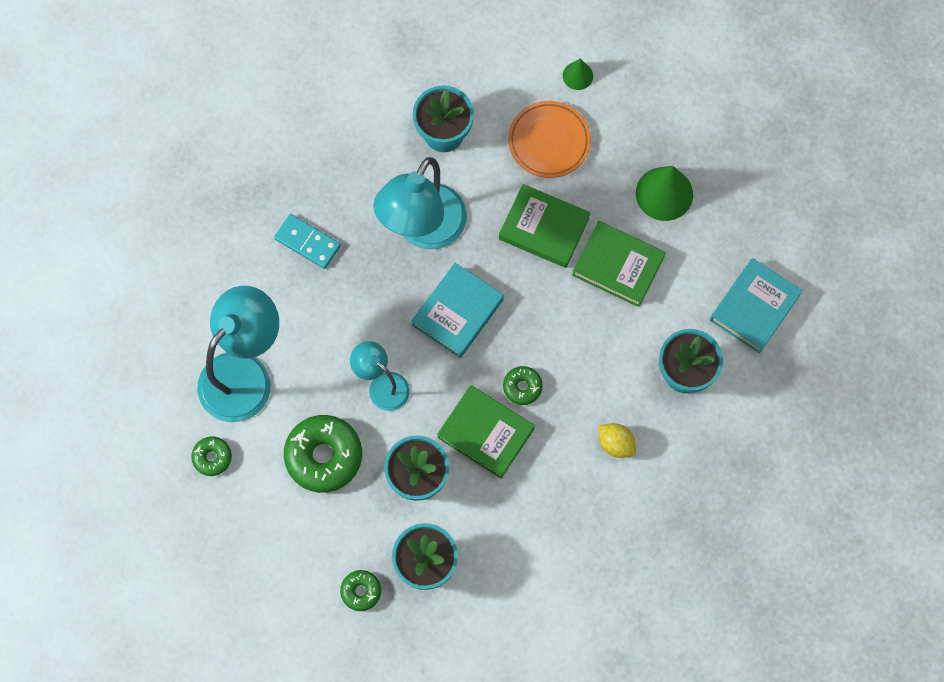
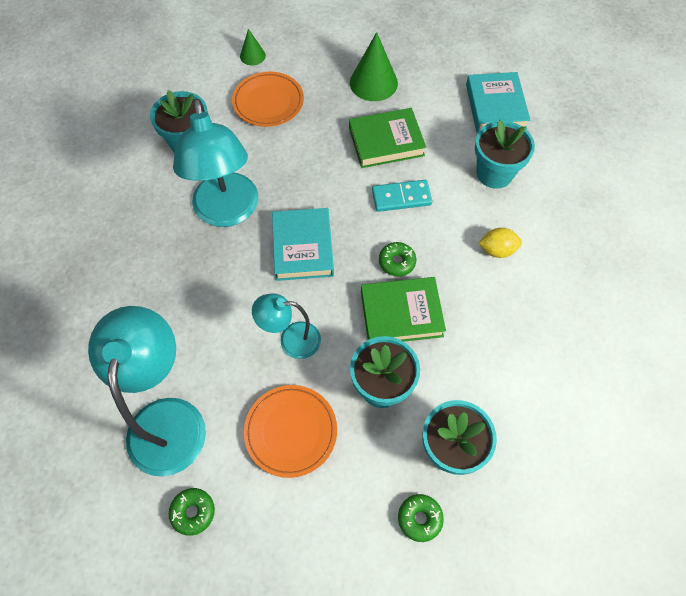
camera: 40 degrees left, 10 degrees down
turquoise domino [274,214,341,269] -> turquoise domino moved to [372,180,432,212]
green donut [284,415,362,493] -> orange plate [244,385,337,478]
green book [499,184,591,268] -> none

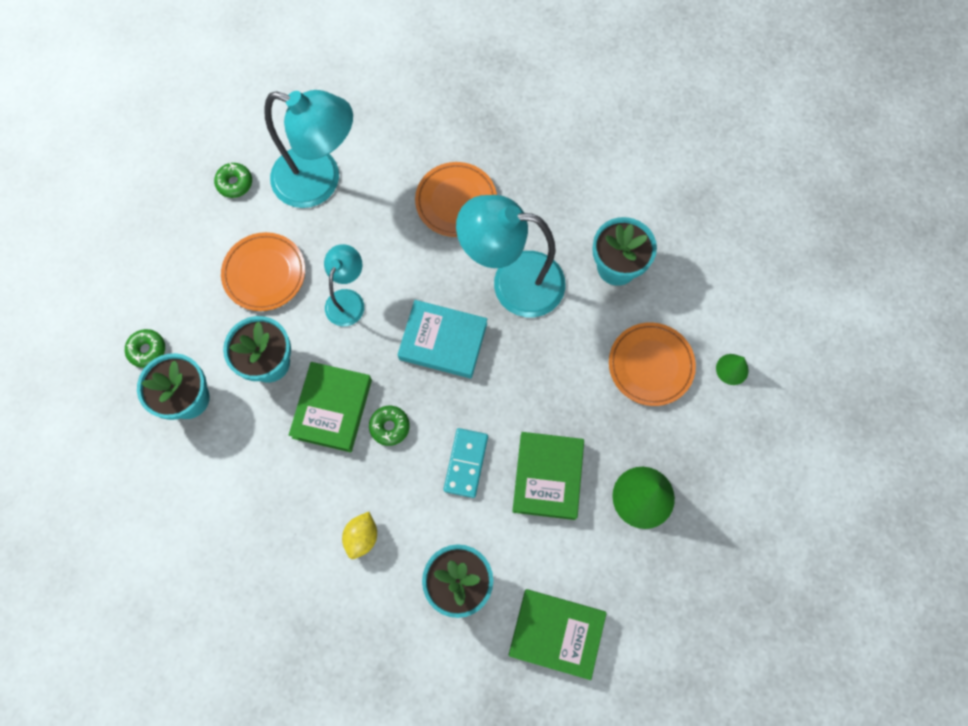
camera: 110 degrees right, 10 degrees up
turquoise book [466,72,530,133] -> green book [509,589,607,680]
none -> orange plate [415,162,497,237]

